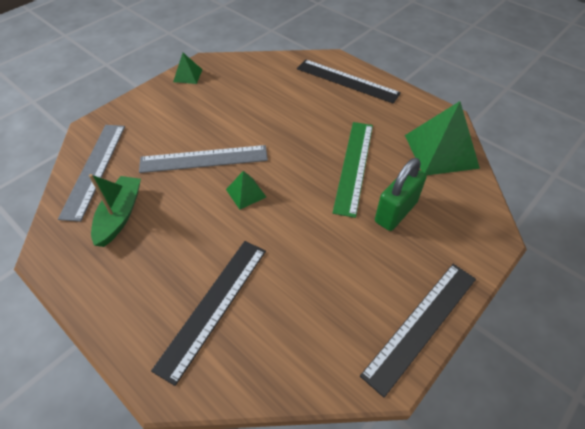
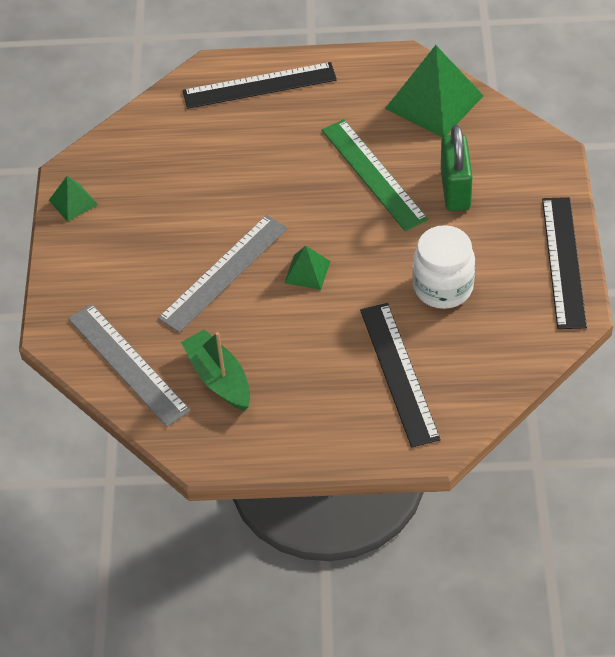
camera: 40 degrees left, 0 degrees up
none -> white jar [413,225,475,309]

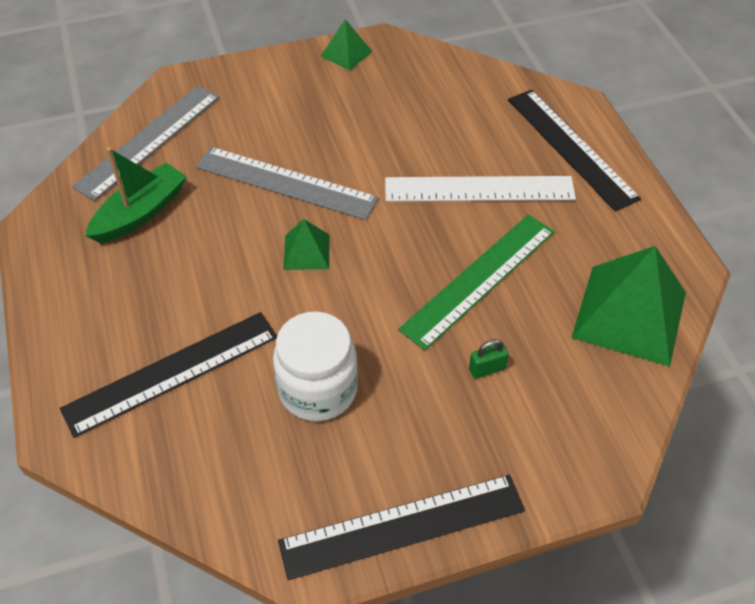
camera: 70 degrees right, 0 degrees up
green padlock [441,125,473,211] -> green padlock [469,339,509,379], size x0.44
none -> white ruler [385,176,576,202]

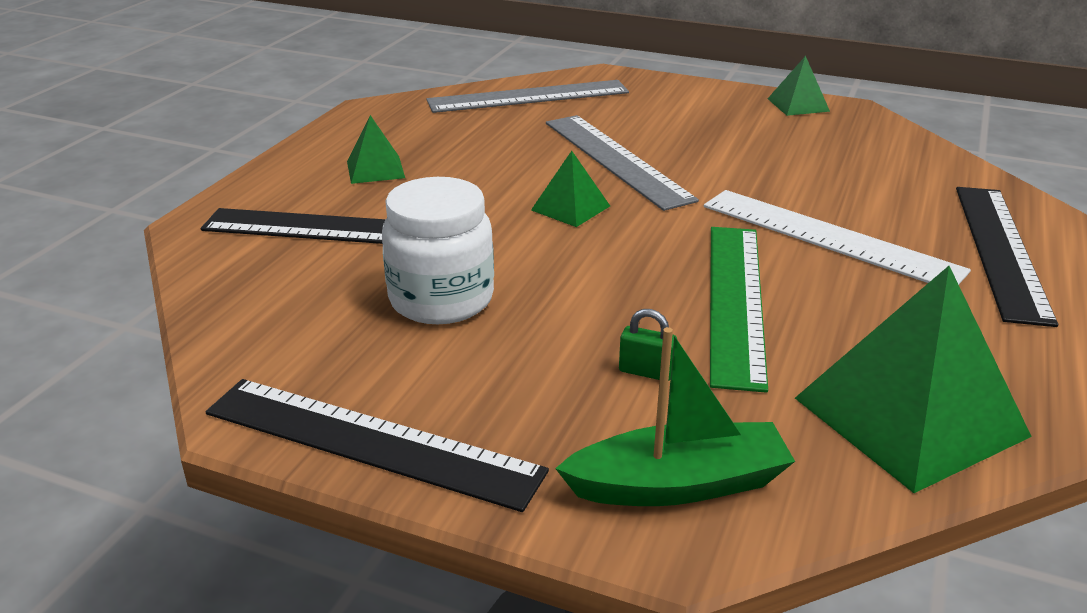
camera: 40 degrees right, 20 degrees down
green boat [85,147,187,243] -> green boat moved to [555,327,795,506]
green ruler [398,215,554,350] -> green ruler turned 75 degrees counterclockwise [710,227,768,393]
none -> green pyramid [347,115,405,184]

